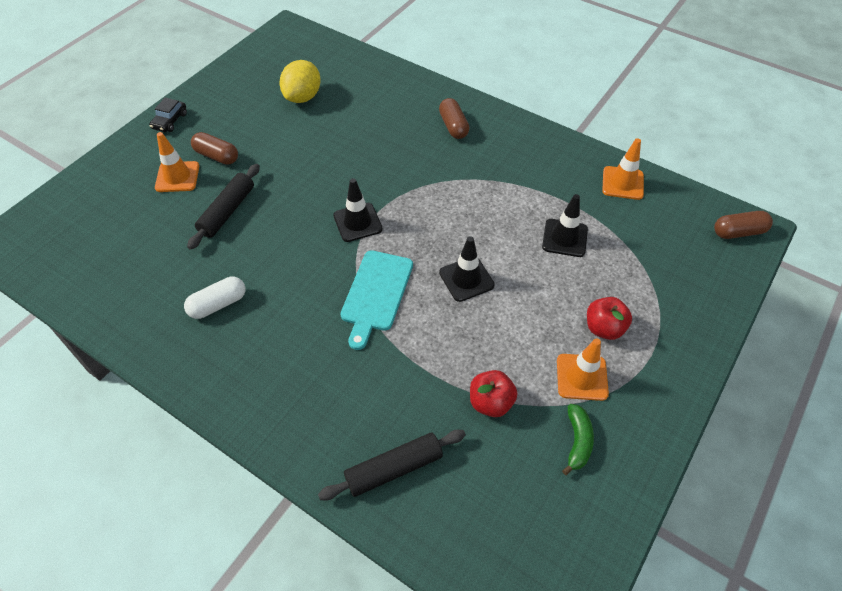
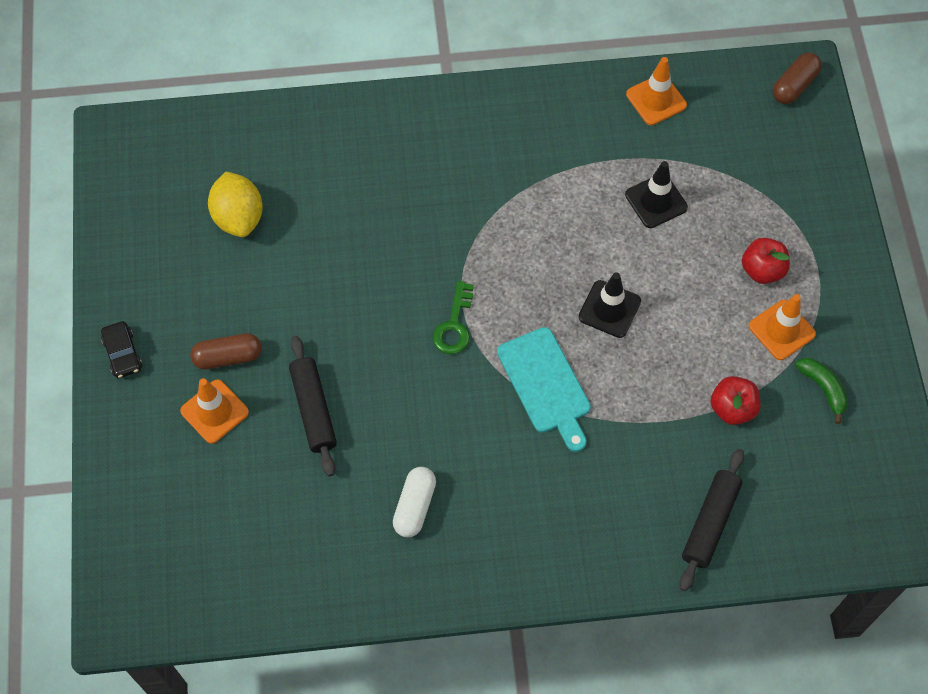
camera: 40 degrees left, 10 degrees up
black traffic cone [333,178,383,242] -> green key [433,281,474,354]
brown capsule [439,98,469,139] -> none

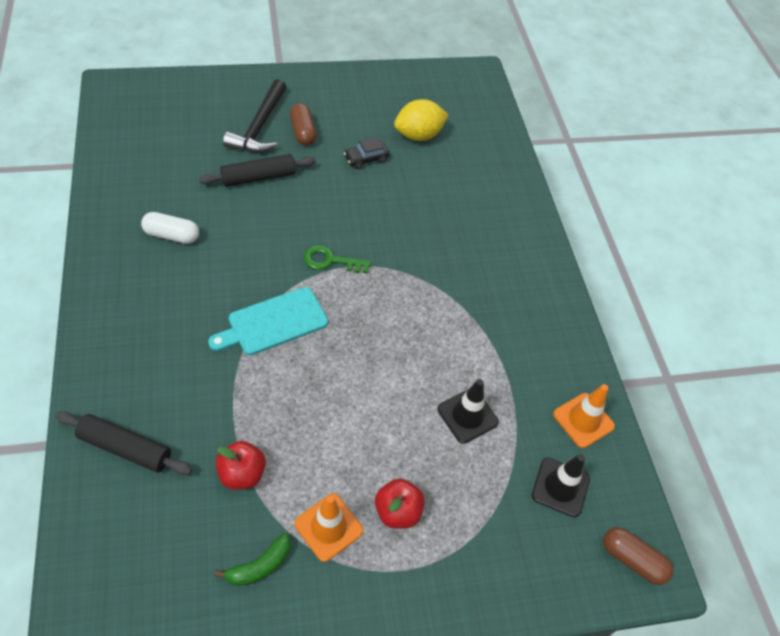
camera: 80 degrees right, 10 degrees down
black car [101,321,142,378] -> black car moved to [344,137,389,169]
orange traffic cone [180,378,249,444] -> black hammer [223,79,287,153]
black traffic cone [579,272,641,338] -> black traffic cone moved to [532,454,590,517]

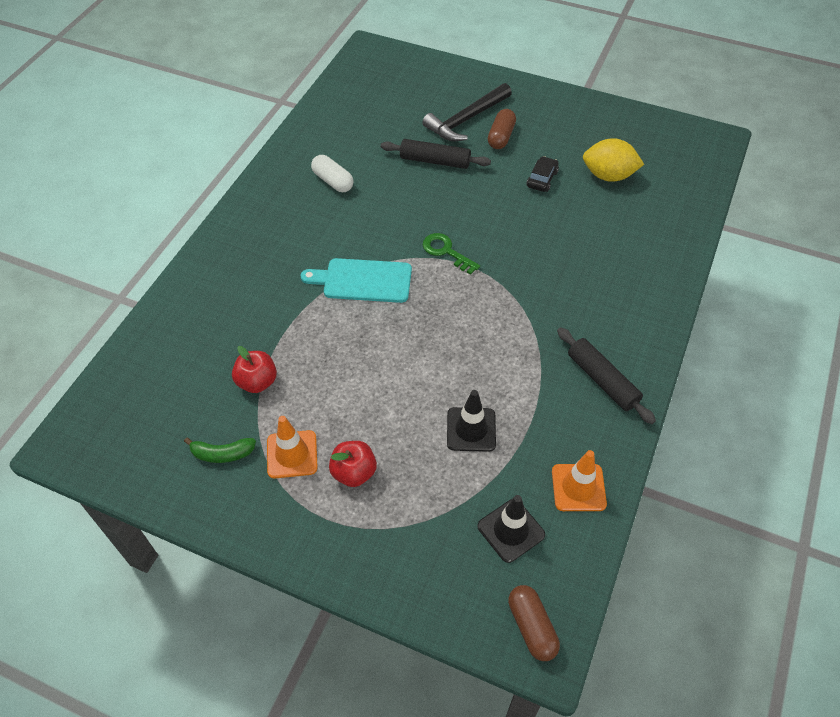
camera: 40 degrees right, 0 degrees up
black rolling pin [55,412,192,475] -> black rolling pin moved to [557,327,656,424]
black car [344,137,389,169] -> black car turned 105 degrees clockwise [527,156,559,192]

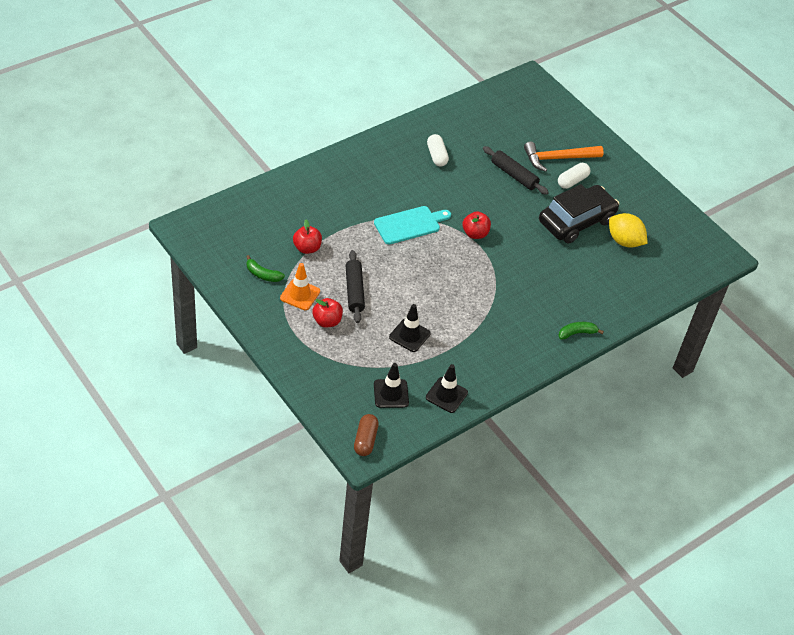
camera: 25 degrees right, 5 degrees down
turquoise cutting board [301,258,412,303] -> turquoise cutting board turned 120 degrees clockwise [374,206,451,244]
black hammer [422,83,512,141] -> orange hammer [524,142,604,172]
green key [423,233,480,275] -> red apple [463,211,491,239]
brown capsule [488,109,516,149] -> white capsule [558,163,590,189]
black car [527,156,559,192] -> black car [539,184,619,244], size x2.39
orange traffic cone [552,450,607,511] -> black traffic cone [426,364,468,413]
black rolling pin [557,327,656,424] -> black rolling pin moved to [345,250,365,323]
none -> green banana [558,322,604,340]

